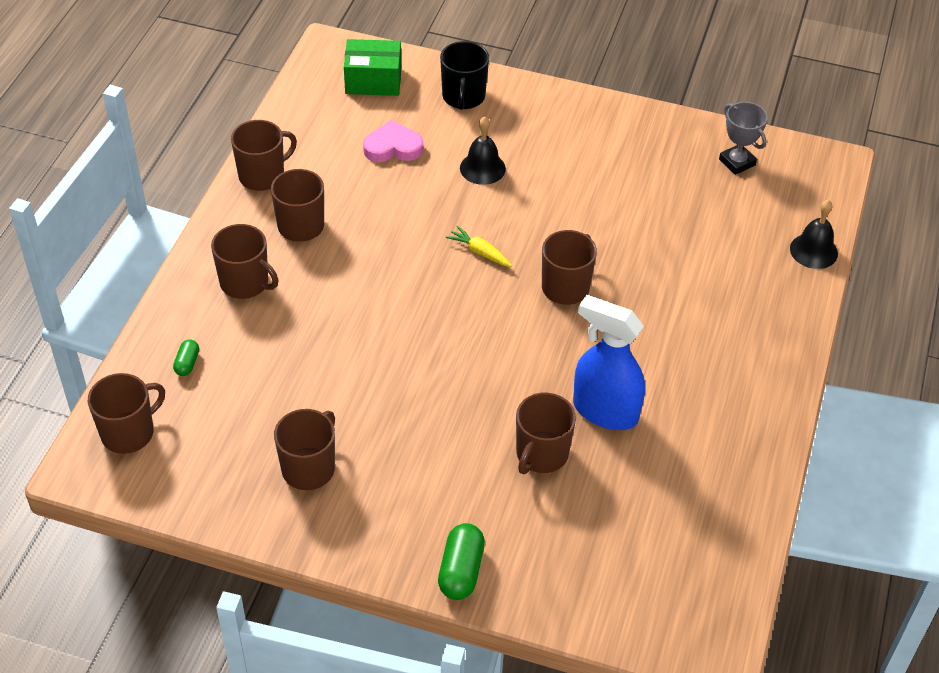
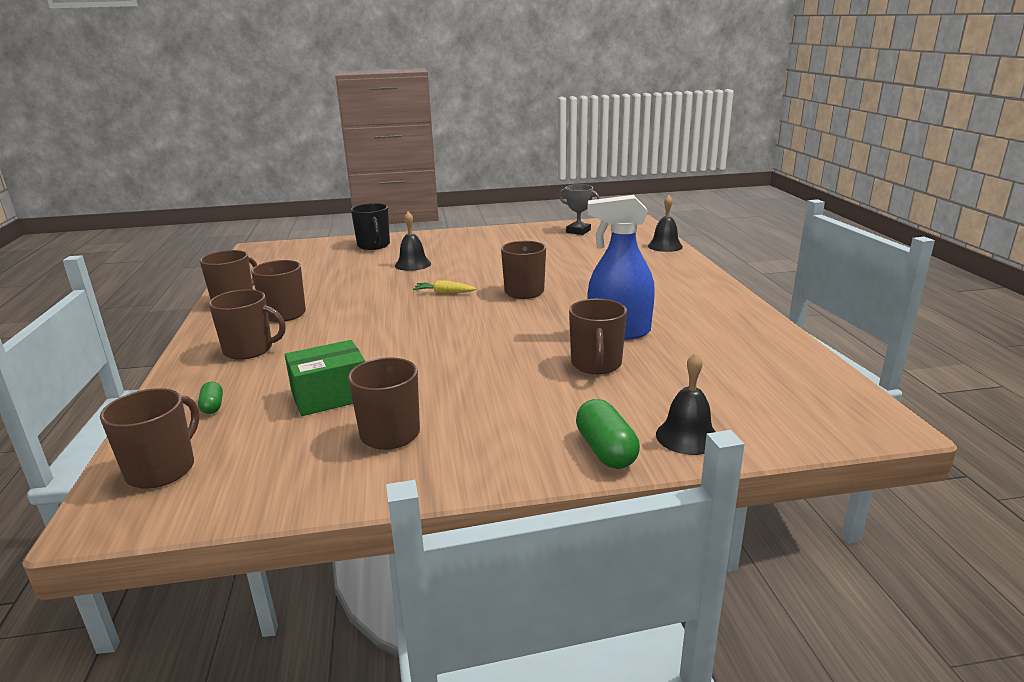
camera: 25 degrees left, 25 degrees down
green box [344,39,401,96] -> green box moved to [285,340,365,416]
pink heart [363,120,423,162] -> none
none -> black bell [656,352,716,455]

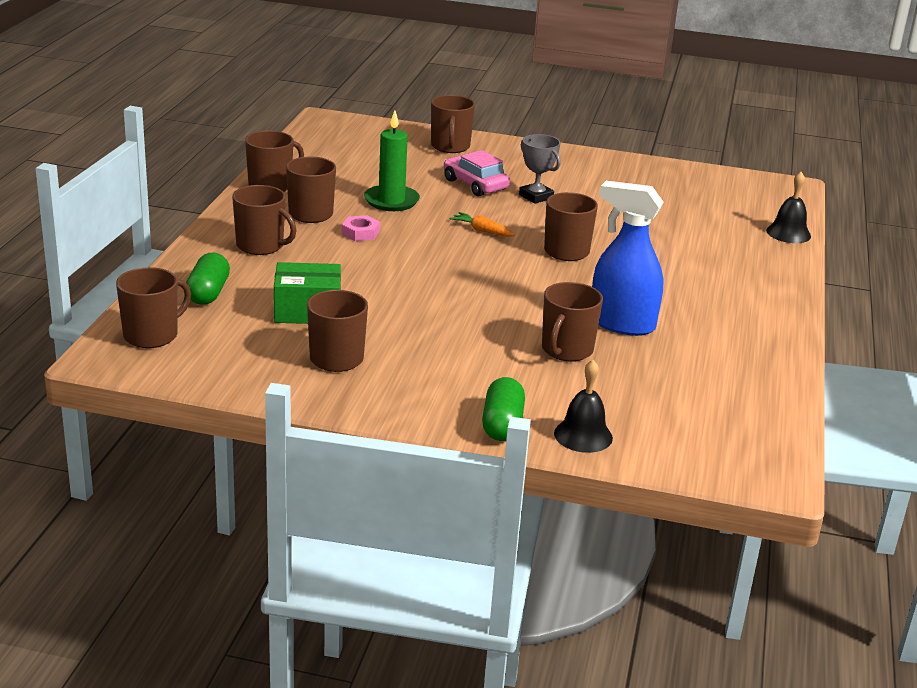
camera: 20 degrees right, 5 degrees up
green capsule [198,382,223,414] -> green capsule [186,253,230,305], size x1.78
black mug [351,203,390,250] -> brown mug [431,95,475,153]
black bell [395,211,431,271] -> pink car [444,150,510,197]
yellow carrot [413,280,476,294] -> orange carrot [449,212,515,237]
grey trophy [559,184,600,235] -> grey trophy moved to [519,134,560,204]
none -> pink nut [342,215,380,241]
none -> green candle [364,111,420,211]

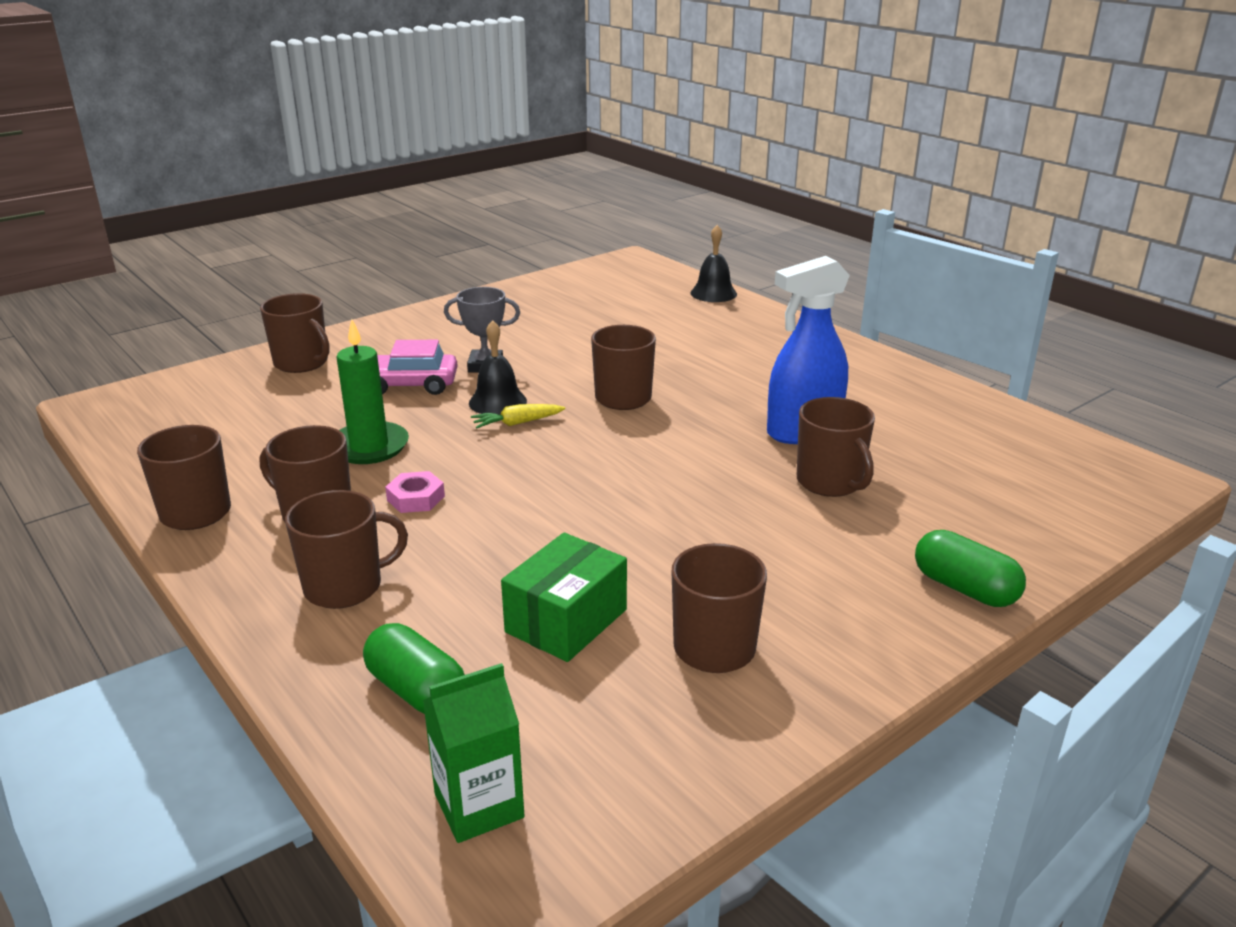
camera: 50 degrees left, 0 degrees up
brown mug [116,267,191,348] -> green carton [423,663,525,843]
orange carrot [449,212,515,237] -> yellow carrot [471,404,565,428]
black bell [554,360,613,453] -> black bell moved to [469,320,527,415]

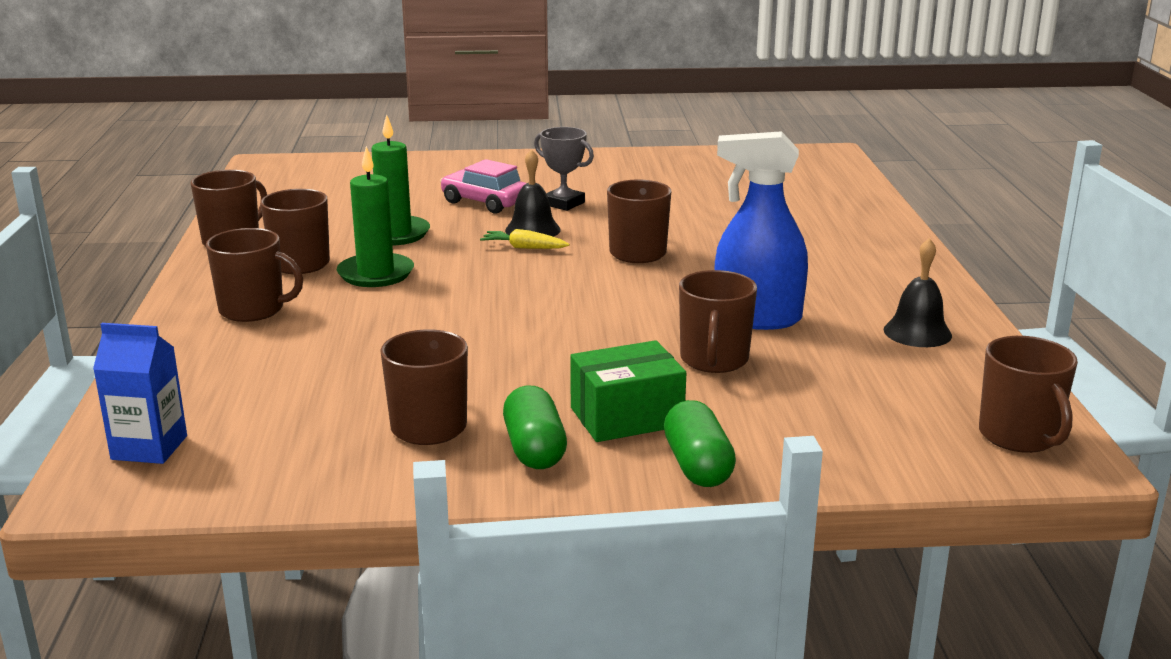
camera: 35 degrees right, 5 degrees down
brown mug [260,293,329,373] -> brown mug moved to [979,336,1078,453]
green capsule [363,623,465,714] -> green capsule moved to [503,385,567,469]
pink nut [385,471,445,513] -> green candle [337,146,414,287]
green carton [423,663,525,843] -> blue carton [93,323,187,464]
green box [501,532,627,662] -> green box moved to [570,340,686,442]
black bell [690,225,737,302] -> black bell moved to [884,238,952,347]

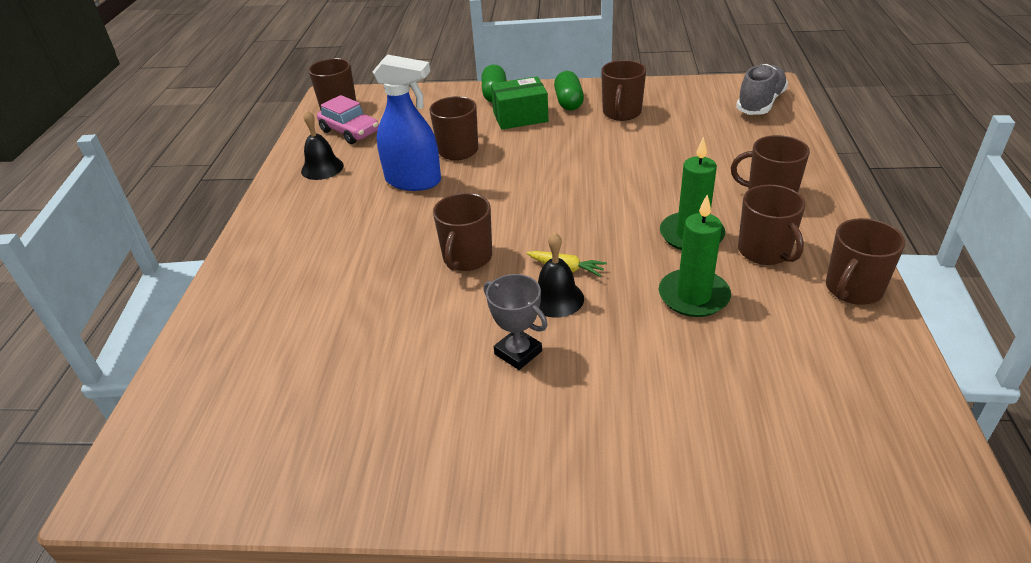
camera: 170 degrees left, 15 degrees up
blue carton [93,323,187,464] -> grey shoe [736,64,788,115]
pink car [440,159,526,214] -> pink car moved to [317,95,379,144]

